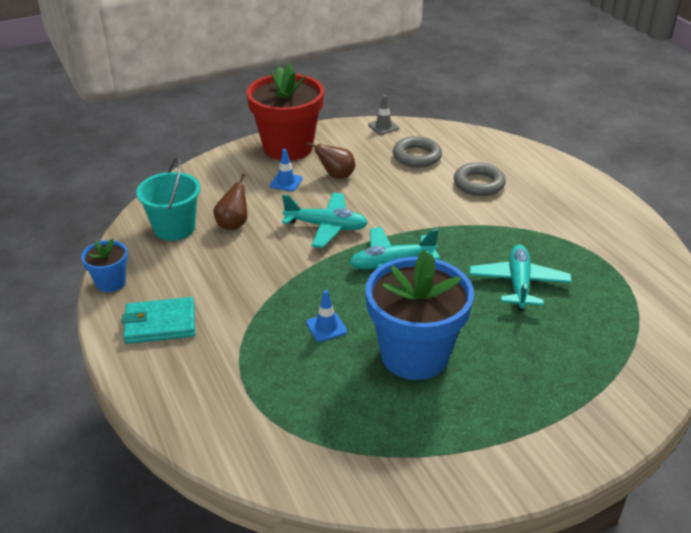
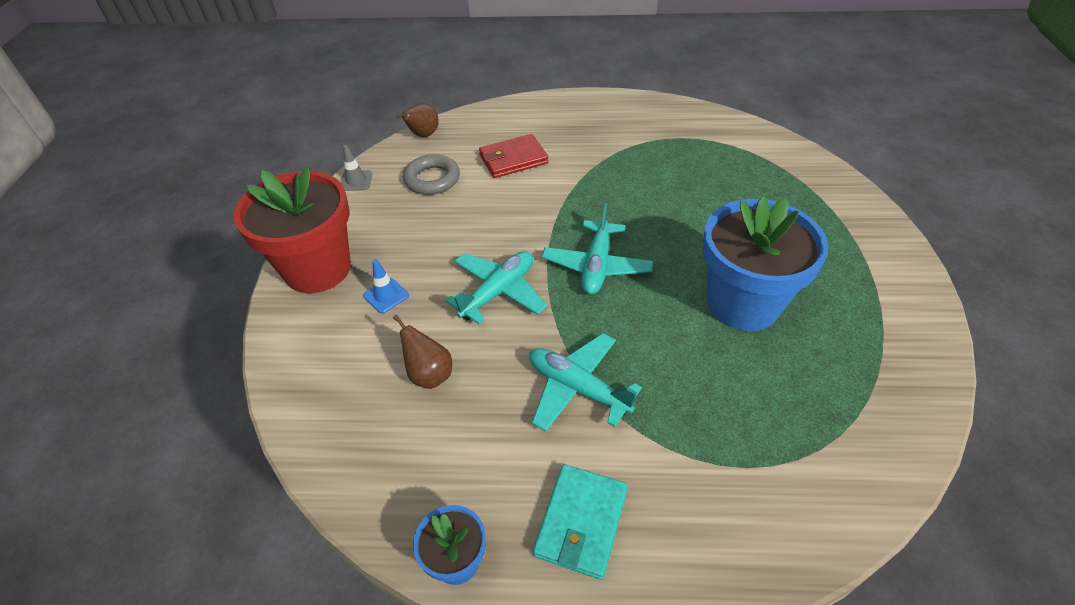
camera: 60 degrees left, 10 degrees up
turquoise bucket [136,157,201,241] -> none
brown pear [306,142,355,179] -> brown pear moved to [396,103,439,137]
blue traffic cone [306,290,347,342] -> none
grey ring [454,162,506,196] -> red wallet [479,134,549,178]
turquoise plane [469,244,572,311] -> turquoise plane moved to [529,333,642,432]

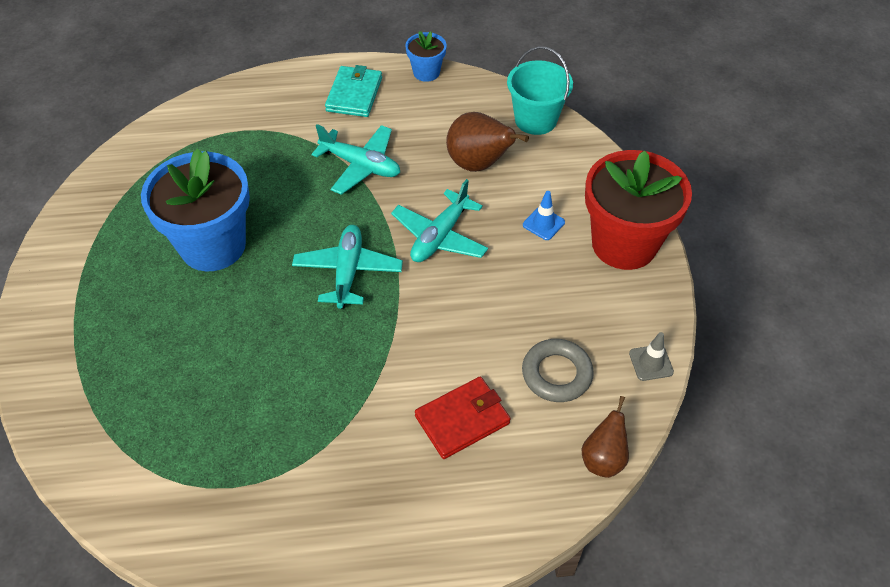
camera: 170 degrees right, 5 degrees up
brown pear [393,314,452,389] -> brown pear [446,112,529,172], size x1.58
none -> turquoise bucket [507,46,573,135]

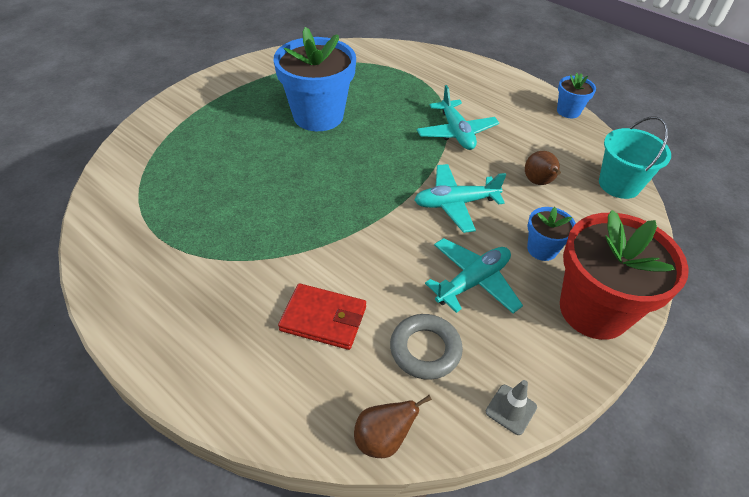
camera: 45 degrees right, 5 degrees down
turquoise plane [292,225,403,309] -> turquoise plane moved to [425,238,523,313]
turquoise wallet [325,65,382,117] -> none
brown pear [446,112,529,172] -> brown pear [525,151,561,185], size x0.63
blue traffic cone [523,191,565,240] -> blue flower pot [527,207,576,261]

